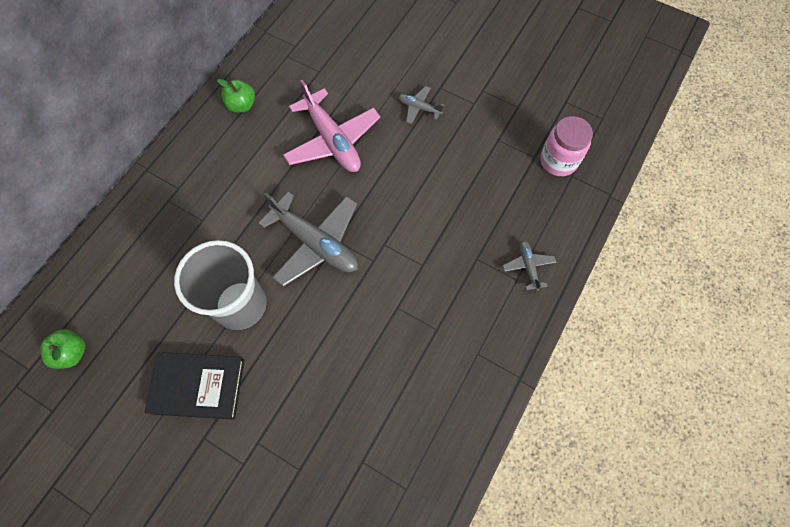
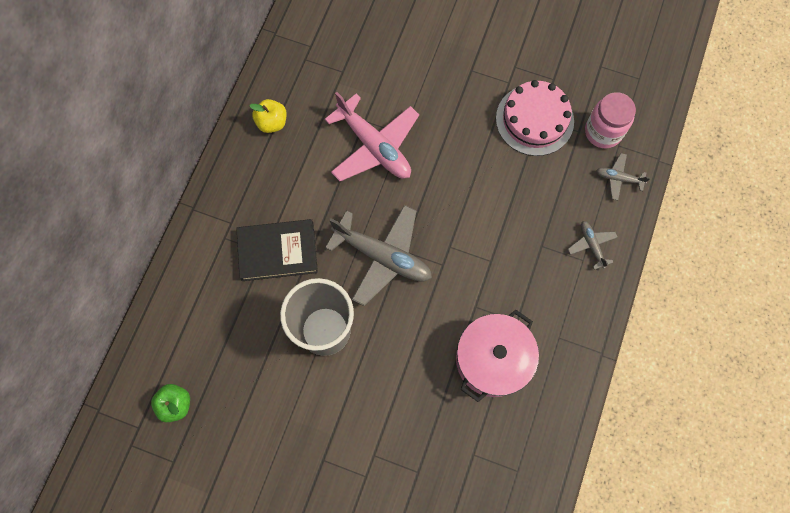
camera: 10 degrees left, 5 degrees up
black book [144,352,244,420] -> black book moved to [236,219,318,281]
green apple [217,79,255,113] -> yellow apple [249,99,287,133]
grey plane [398,86,444,124] -> grey plane moved to [596,153,650,200]
none -> pink pot [456,310,539,402]
none -> pink cake [496,80,574,156]

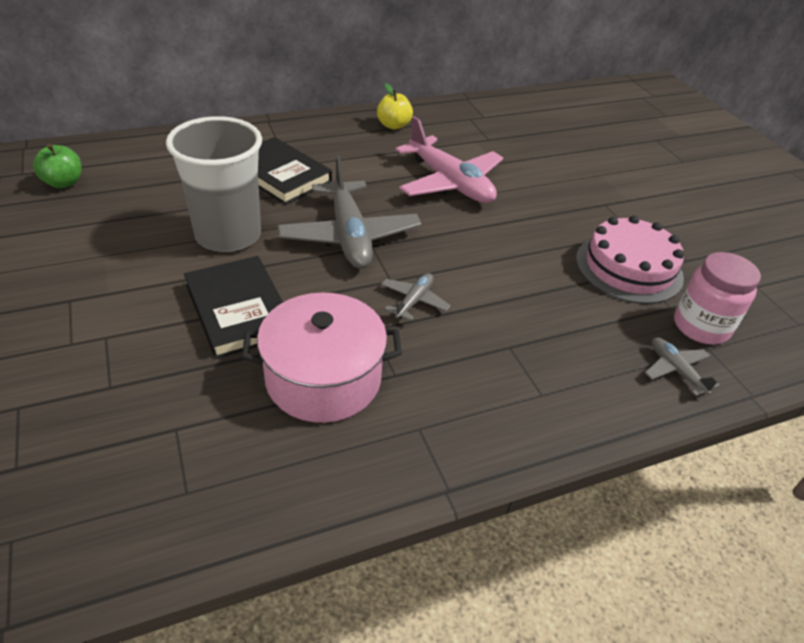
camera: 45 degrees right, 30 degrees down
pink plane [325,92,419,181] -> pink plane turned 45 degrees counterclockwise [395,116,503,203]
grey plane [568,221,618,270] -> grey plane moved to [381,273,451,321]
none -> black book [184,256,283,359]

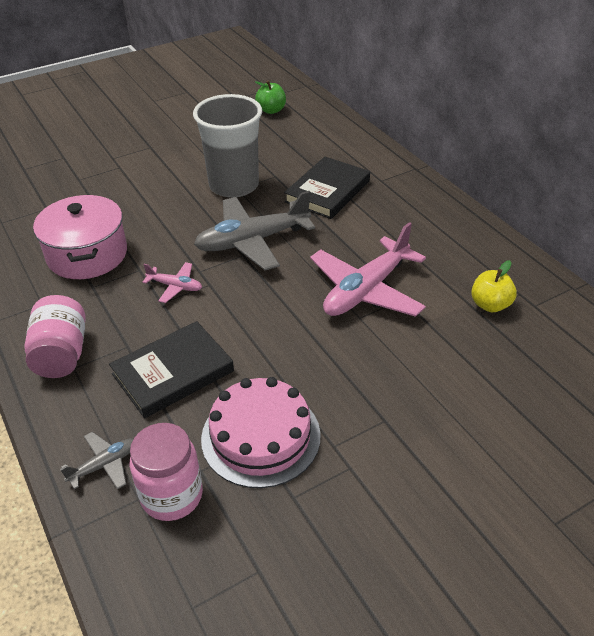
camera: 85 degrees right, 0 degrees up
black book [184,256,283,359] -> black book moved to [109,321,234,418]
yellow apple [377,83,413,130] -> yellow apple moved to [471,260,517,312]
grey plane [381,273,451,321] -> pink plane [142,262,202,303]
none -> pink jar [24,295,86,378]

